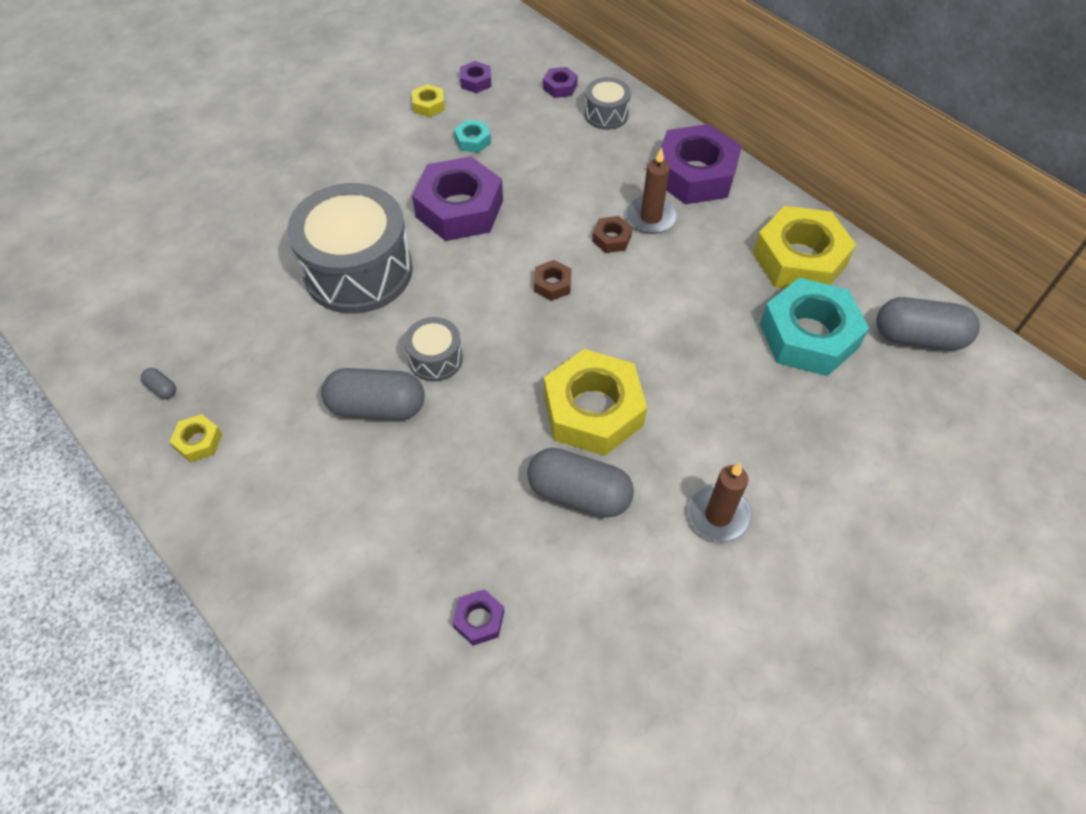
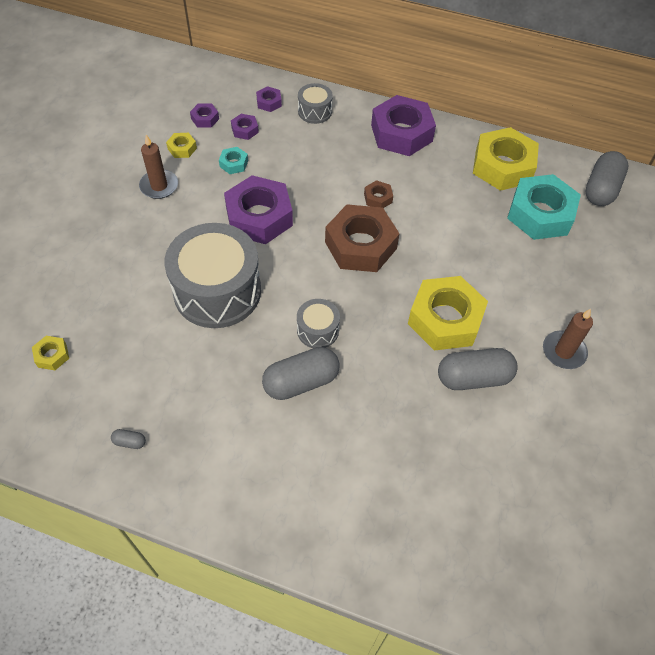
camera: 30 degrees left, 0 degrees up
yellow nut [170,414,222,462] -> yellow nut moved to [32,336,69,370]
purple nut [452,589,504,646] -> purple nut moved to [231,114,259,140]
brown nut [534,260,571,301] -> brown nut [325,204,400,272], size x2.29
brown candle [626,147,677,234] -> brown candle moved to [139,135,178,199]
grey capsule [876,297,980,350] -> grey capsule turned 45 degrees counterclockwise [585,151,628,206]

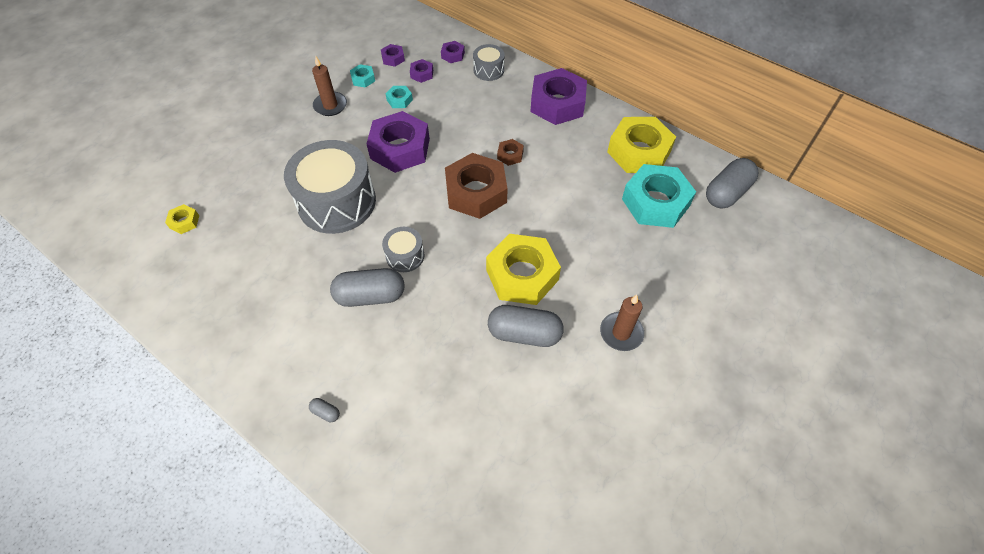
camera: 20 degrees right, 0 degrees up
grey capsule [111,429,146,449] -> grey capsule moved to [309,398,340,422]
yellow nut [166,133,197,158] -> turquoise nut [350,64,375,88]

